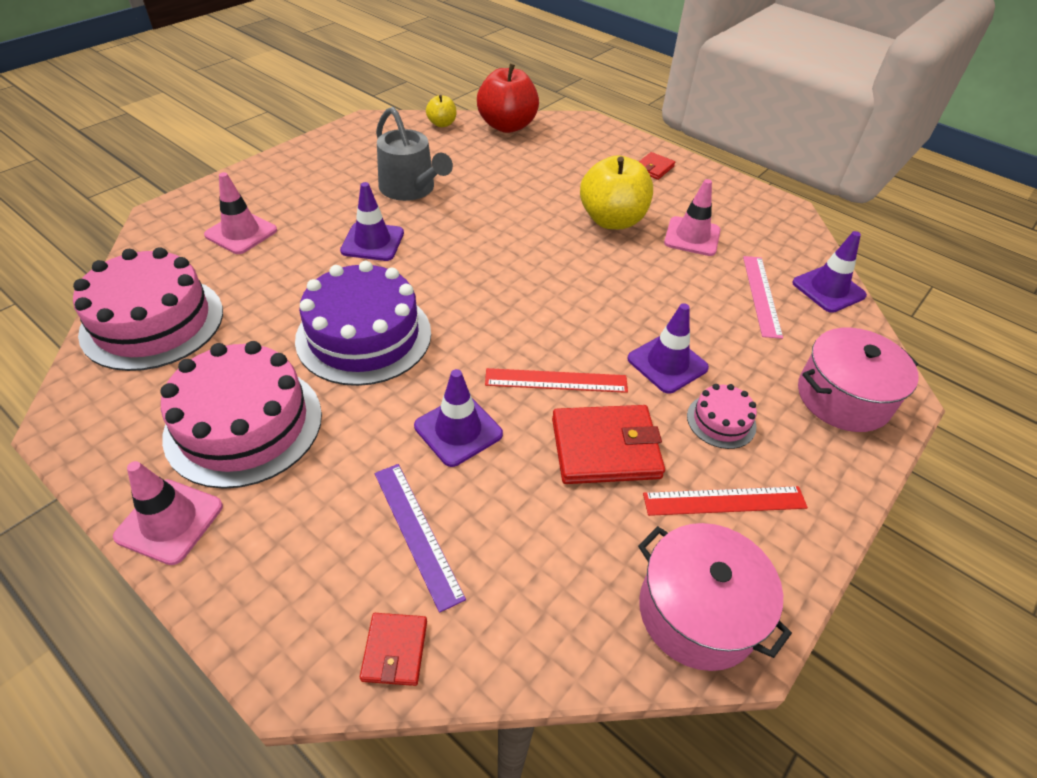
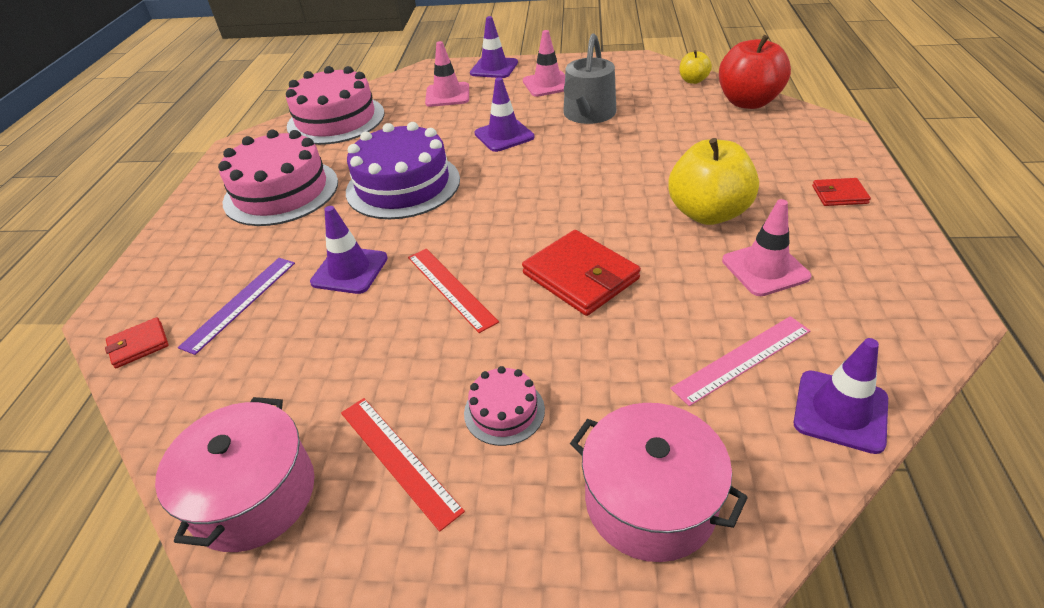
camera: 60 degrees right, 5 degrees down
pink traffic cone [113,461,223,565] -> pink traffic cone moved to [523,30,565,97]
red wallet [552,405,665,484] -> red wallet moved to [522,230,641,316]
purple traffic cone [627,303,709,394] -> purple traffic cone moved to [470,16,518,78]

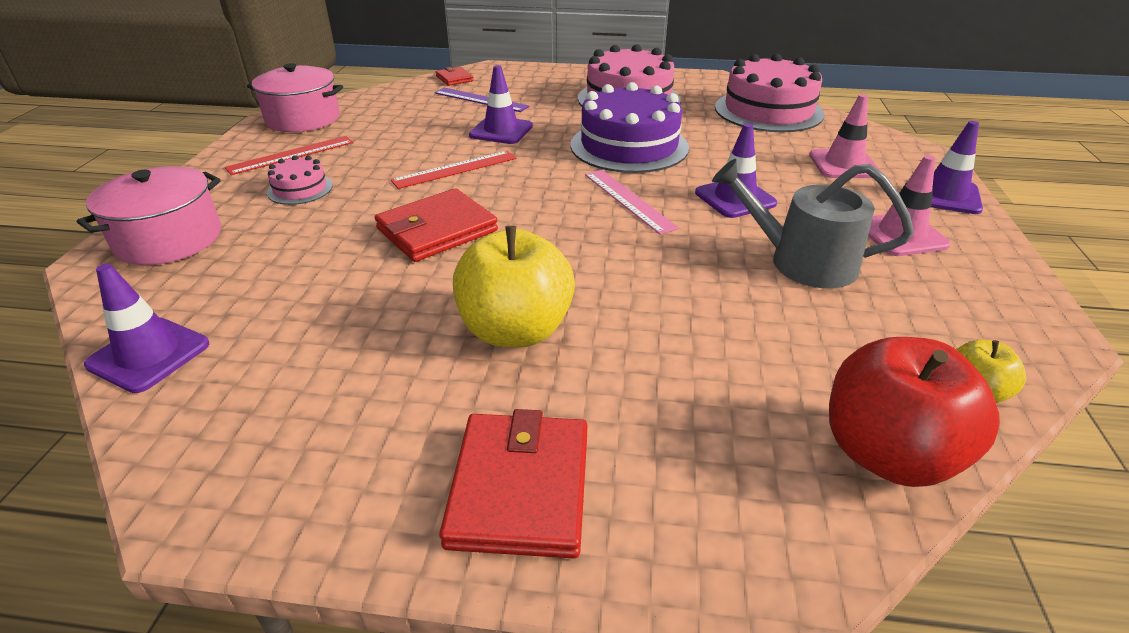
camera: 90 degrees right, 5 degrees down
pink ruler [670,316,811,406] -> pink ruler moved to [585,170,679,235]
pink traffic cone [722,199,811,296] -> none
red wallet [812,178,871,206] -> red wallet [439,409,588,559], size x1.88

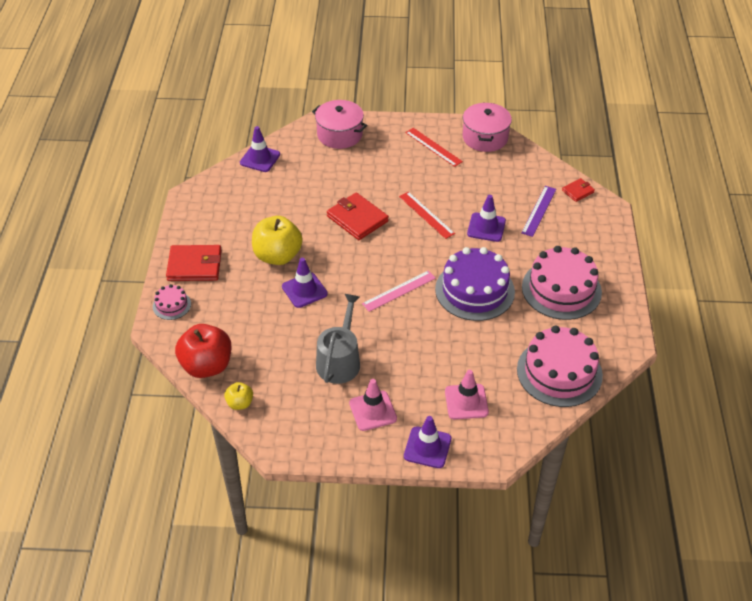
camera: 85 degrees right, 10 degrees up
pink cake [267,155,333,205] -> pink cake moved to [153,284,191,320]
purple traffic cone [695,123,777,218] -> purple traffic cone moved to [282,258,328,308]

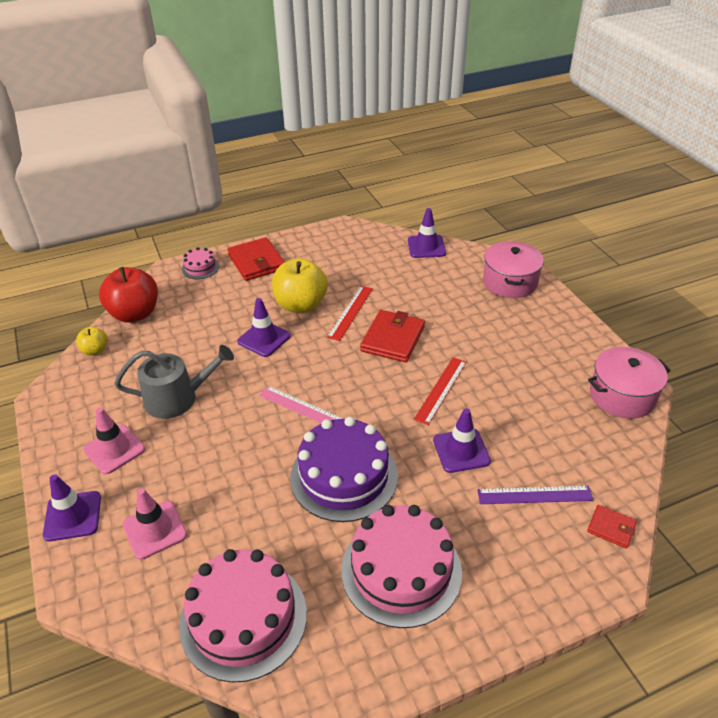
camera: 65 degrees right, 5 degrees down
red ruler [405,128,463,167] -> red ruler moved to [327,286,373,341]

